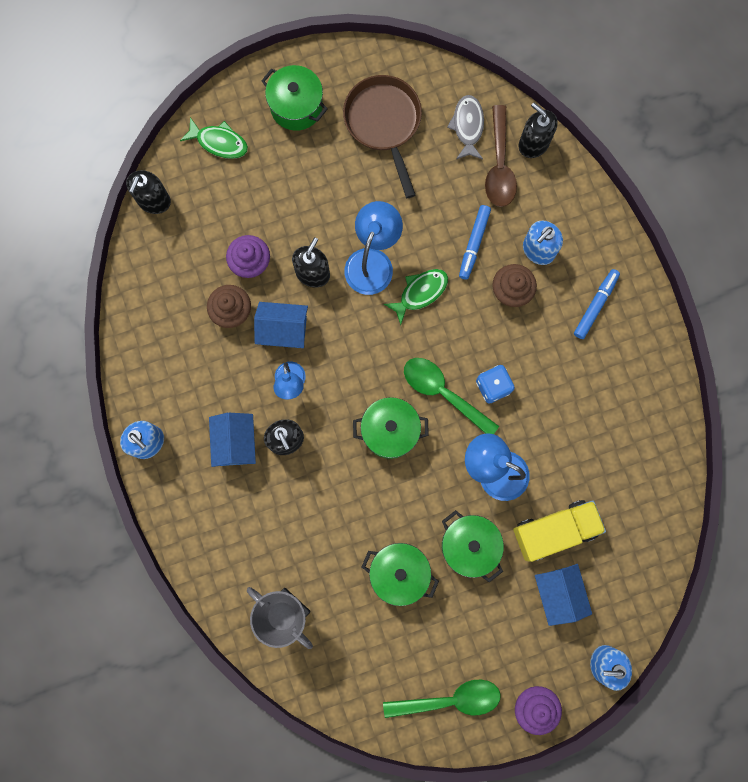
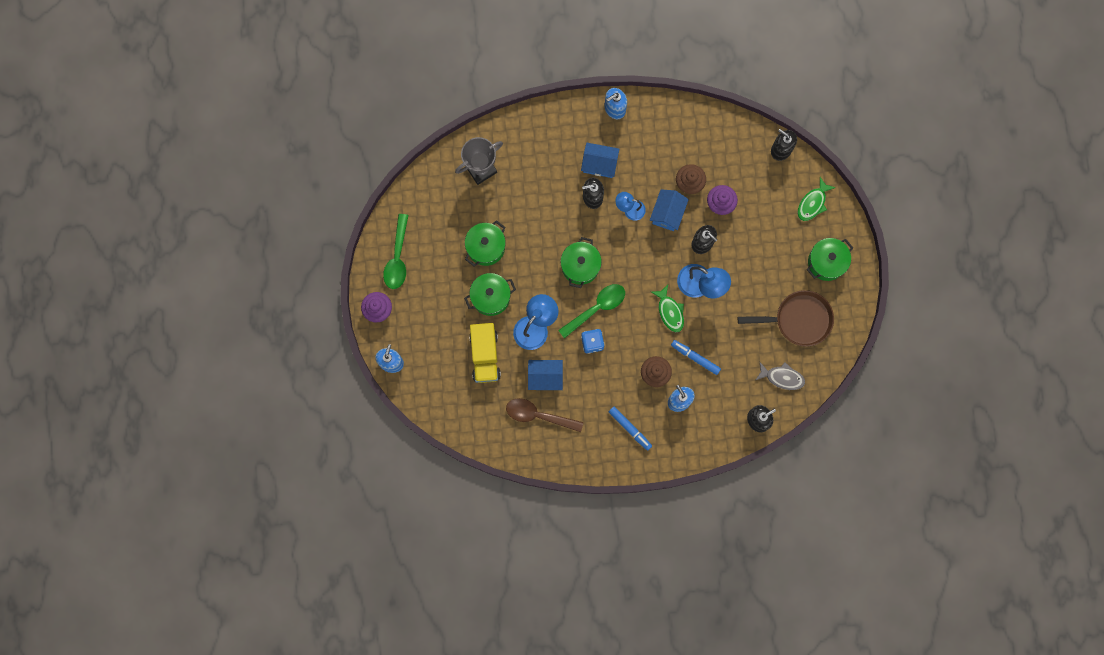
camera: 105 degrees right, 0 degrees up
brown spoon [485,105,517,207] -> brown spoon moved to [506,398,584,432]
blue house [535,564,592,626] -> blue house moved to [528,360,563,390]

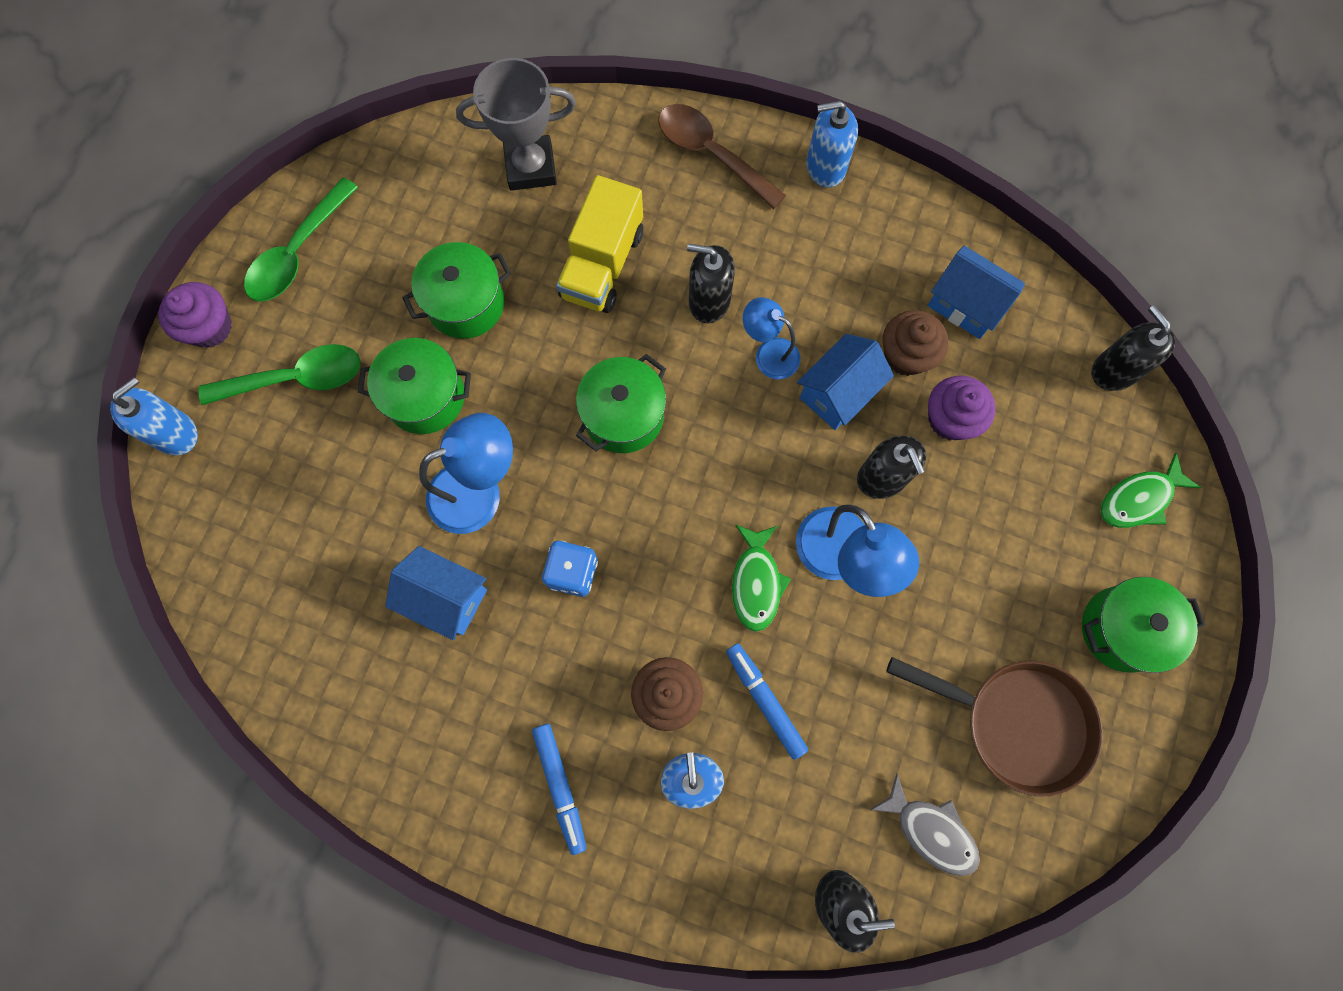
camera: 25 degrees right, 5 degrees down
yellow truck [469,323,501,383] -> yellow truck moved to [556,175,643,313]
brown spoon [506,398,584,432] -> brown spoon moved to [658,104,786,209]
green spoon [558,284,625,338] -> green spoon moved to [198,344,361,405]
blue house [581,143,619,178] -> blue house moved to [928,245,1025,339]

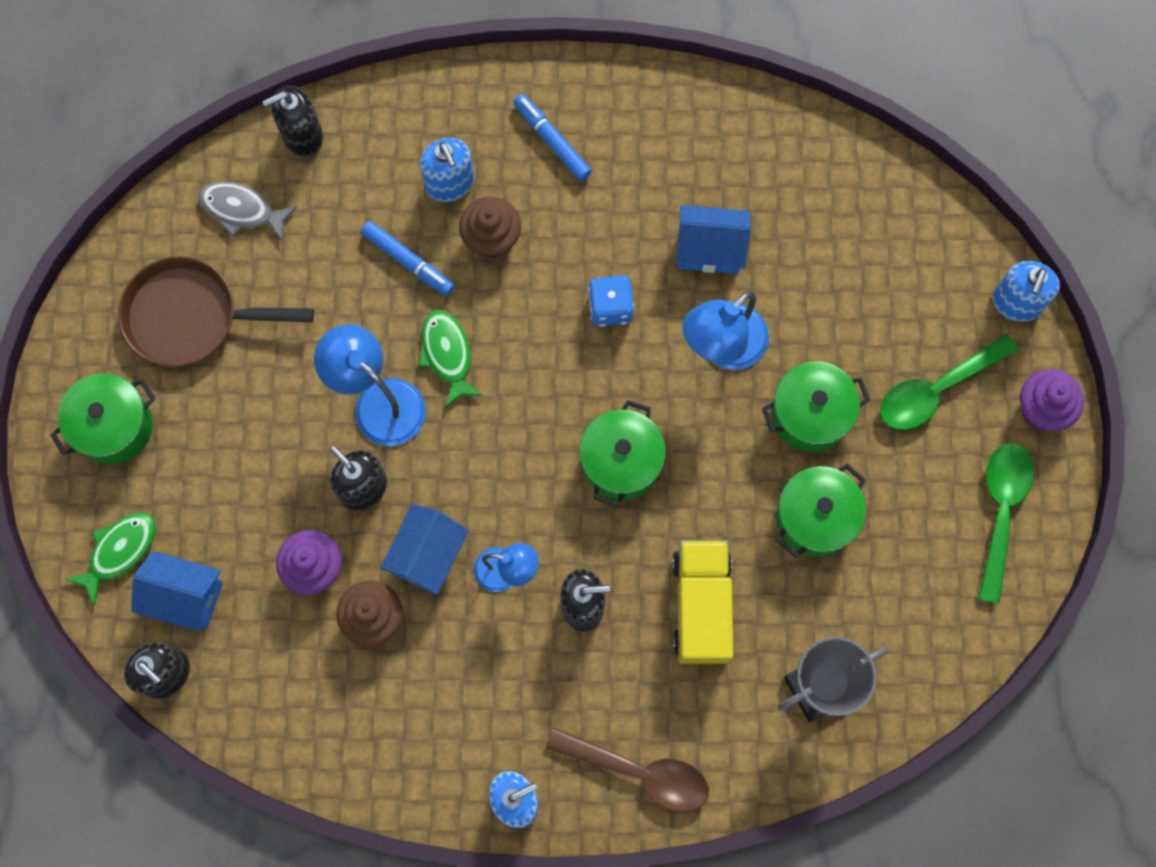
camera: 160 degrees right, 0 degrees up
blue house [928,245,1025,339] -> blue house moved to [131,551,223,632]

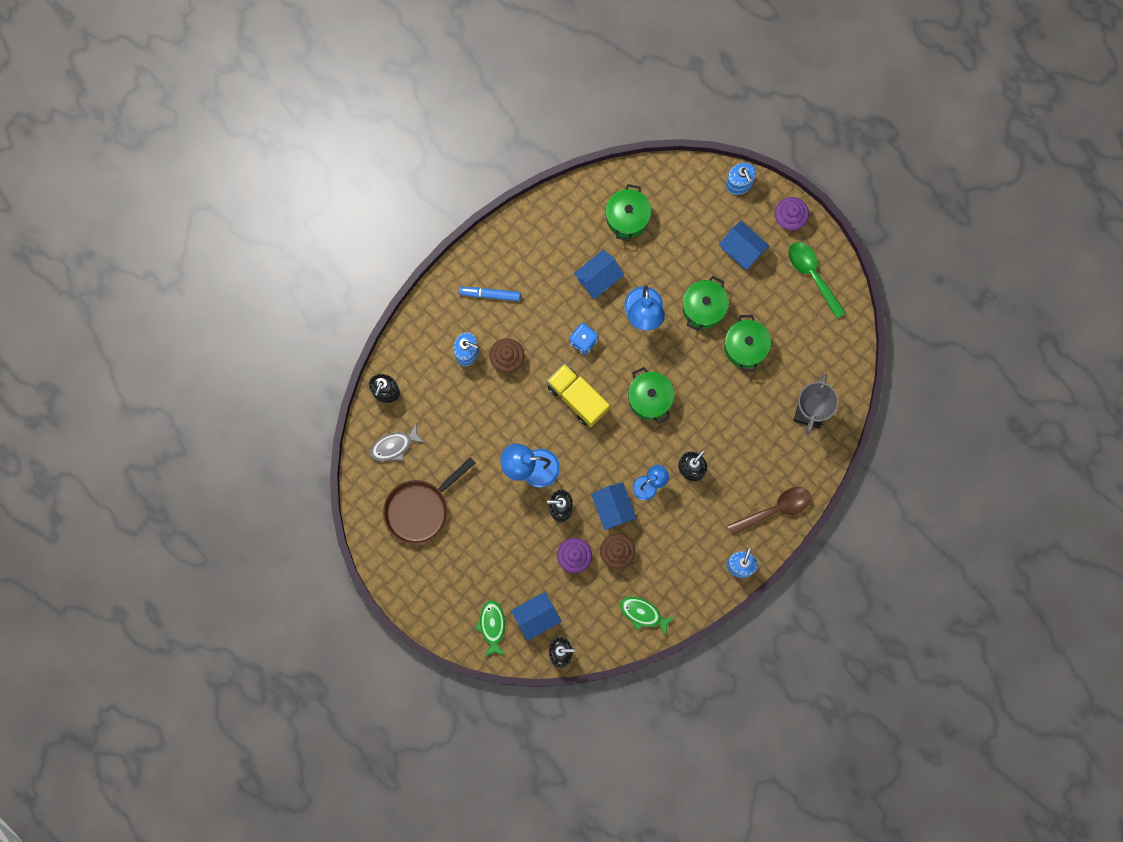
camera: 45 degrees left, 5 degrees up
green pot [50,373,156,464] -> green pot moved to [605,184,651,241]
blue marker [361,221,454,296] -> none
green fish [418,310,483,408] -> green fish moved to [620,597,675,637]
yellow truck [672,540,734,664] -> yellow truck moved to [547,363,610,427]
green spoon [880,334,1018,430] -> blue house [719,221,769,270]

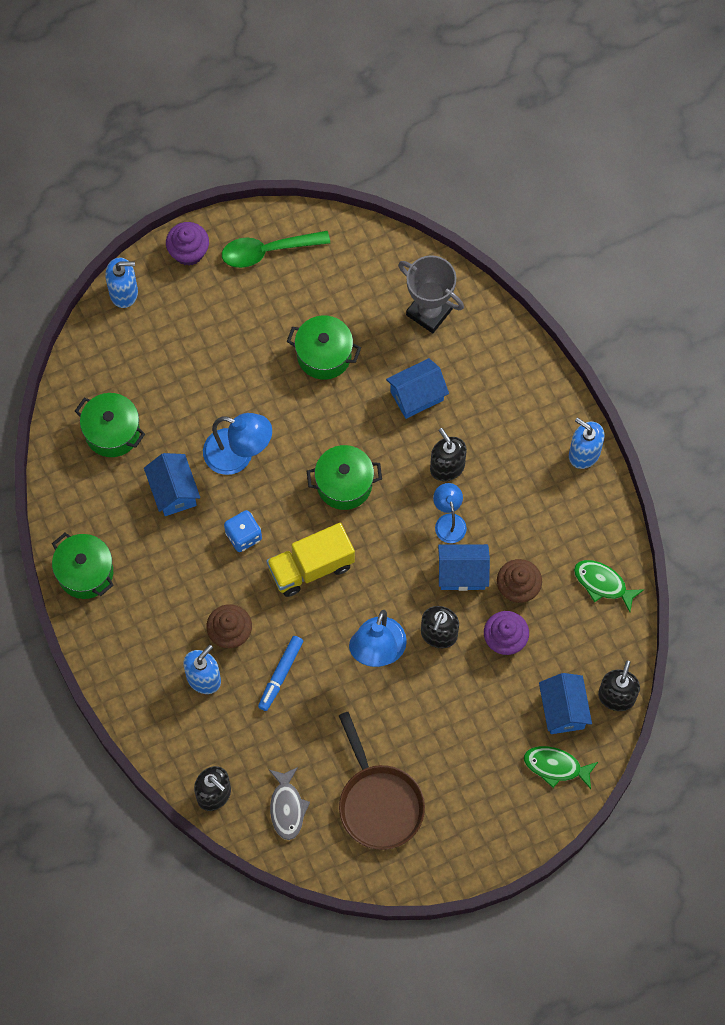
camera: 70 degrees left, 10 degrees down
blue marker [459,287,520,301] -> blue marker moved to [258,636,303,711]
green fish [620,597,675,637] -> green fish turned 75 degrees clockwise [574,560,644,612]
green pot [683,276,729,331] -> green pot moved to [52,533,114,599]
blue house [719,221,769,270] -> blue house moved to [386,358,449,419]
brown spoon [727,487,811,536] -> none

